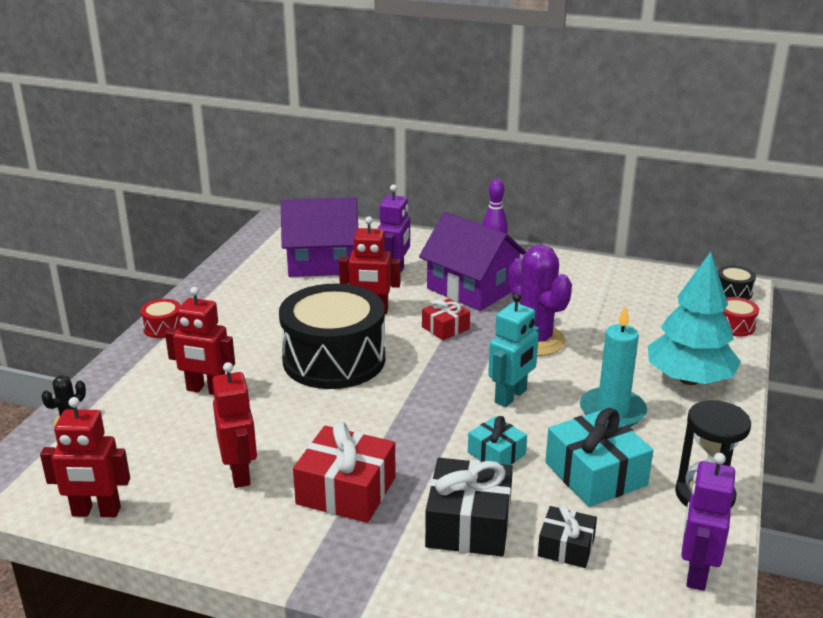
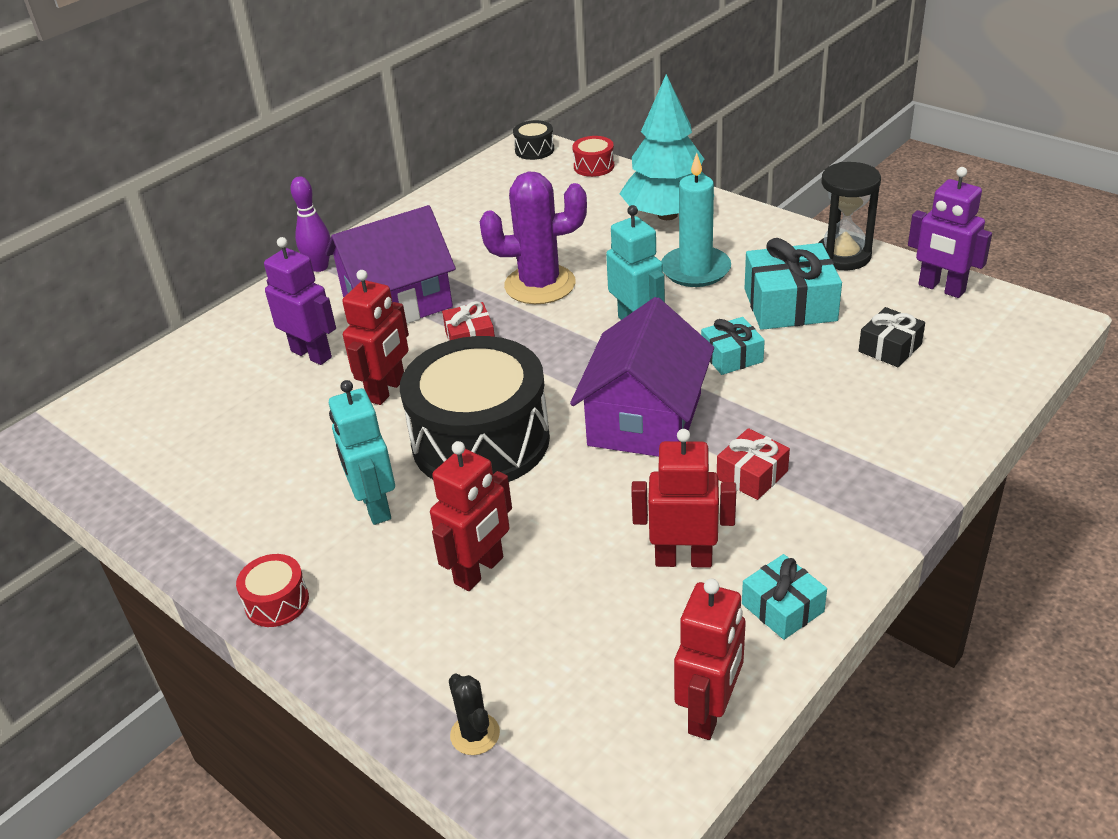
camera: 65 degrees left, 10 degrees up
purple house [281,197,358,277] -> purple house moved to [570,297,714,457]
red gift [293,422,396,523] -> red gift [717,428,790,500], size x0.58
black gift [425,458,513,557] -> none
none -> turquoise robot [329,380,395,525]
none -> turquoise gift [742,554,827,640]

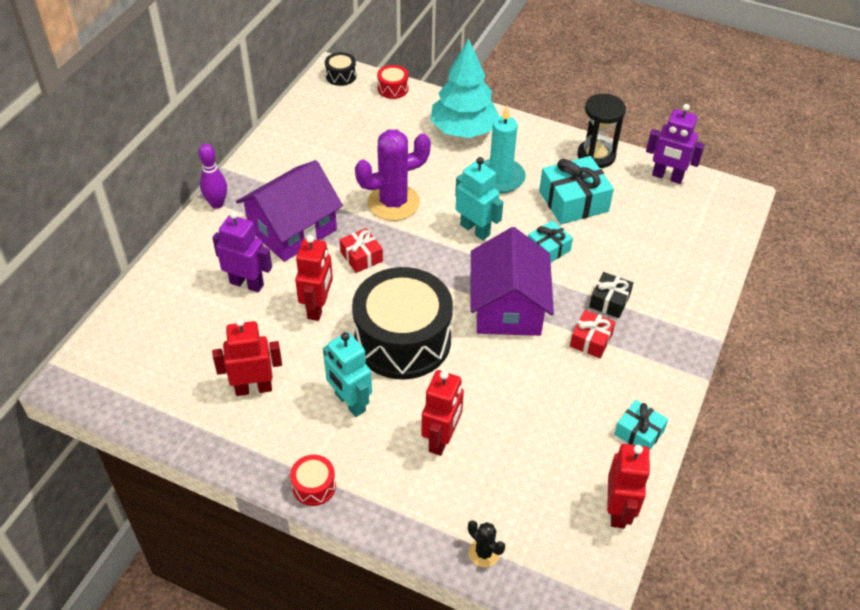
camera: 20 degrees left, 10 degrees up
red robot [631,429,736,568] -> red robot moved to [212,318,282,396]
black gift [859,307,925,367] -> black gift moved to [589,272,633,318]

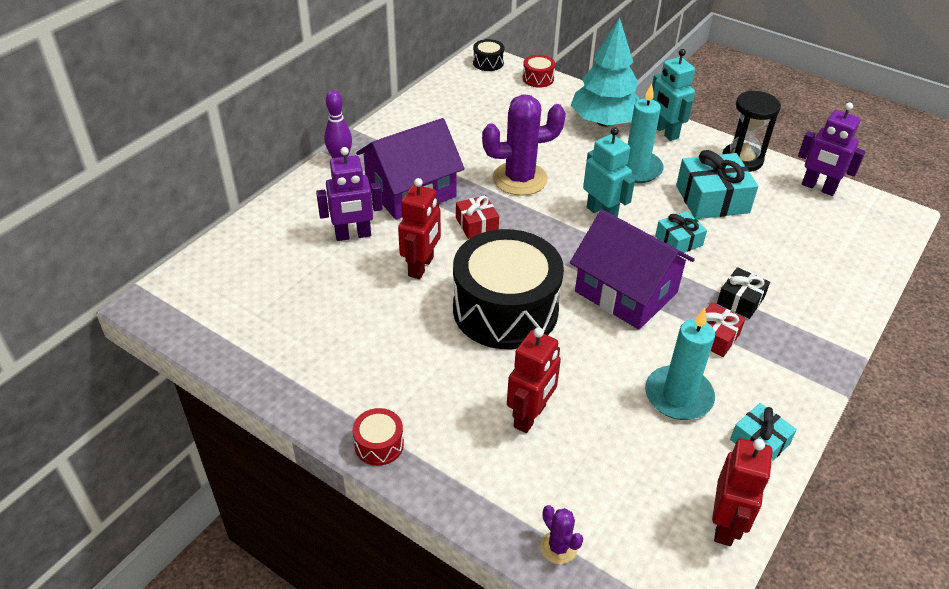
camera: 10 degrees right, 5 degrees down
purple robot [212,211,272,292] -> purple robot turned 135 degrees clockwise [316,147,383,241]
red robot [212,318,282,396] -> none
turquoise robot [323,332,372,417] -> turquoise robot moved to [652,49,695,141]
black cactus [468,520,505,567] -> purple cactus [540,505,583,564]
purple house [470,227,554,336] -> purple house turned 60 degrees counterclockwise [570,210,695,329]
none -> turquoise candle [645,308,715,420]

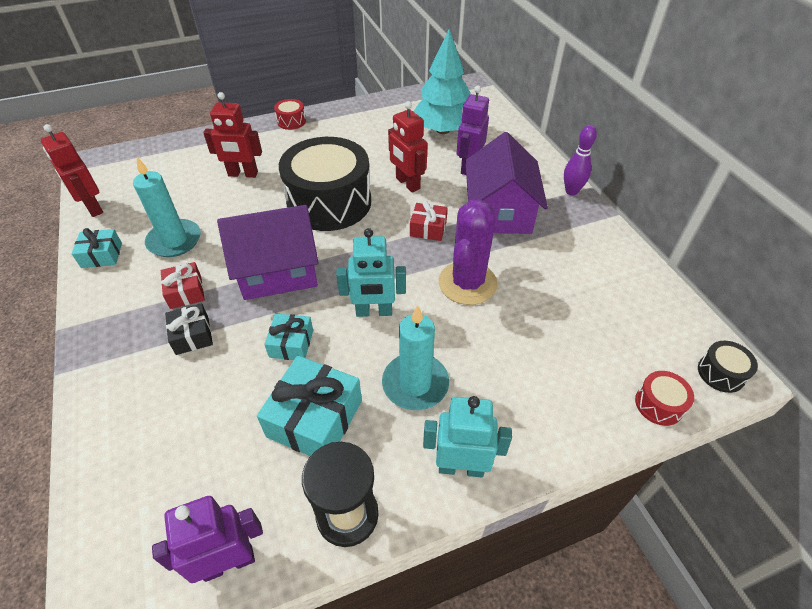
camera: 125 degrees right, 5 degrees up
red robot [507,327,561,433] -> red robot turned 60 degrees counterclockwise [203,92,262,178]
purple cactus [540,505,583,564] -> none
turquoise tree [571,17,639,127] -> turquoise tree moved to [414,29,471,134]

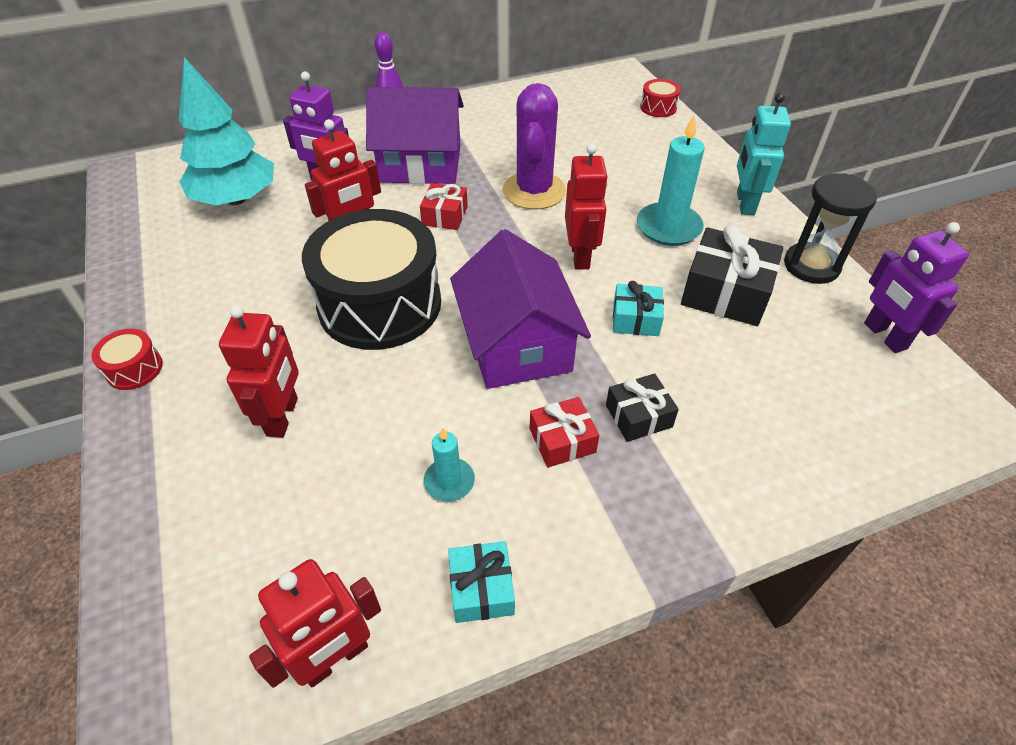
camera: 90 degrees left, 0 degrees up
turquoise candle [133,157,201,257] -> turquoise candle [424,428,475,502], size x0.56
turquoise gift [257,355,362,456] -> black gift [681,225,784,326]
turquoise robot [336,228,406,317] -> red robot [565,143,608,270]
purple cactus [438,200,498,305] -> purple cactus turned 75 degrees clockwise [503,83,566,209]
black drum [698,341,758,393] -> none

